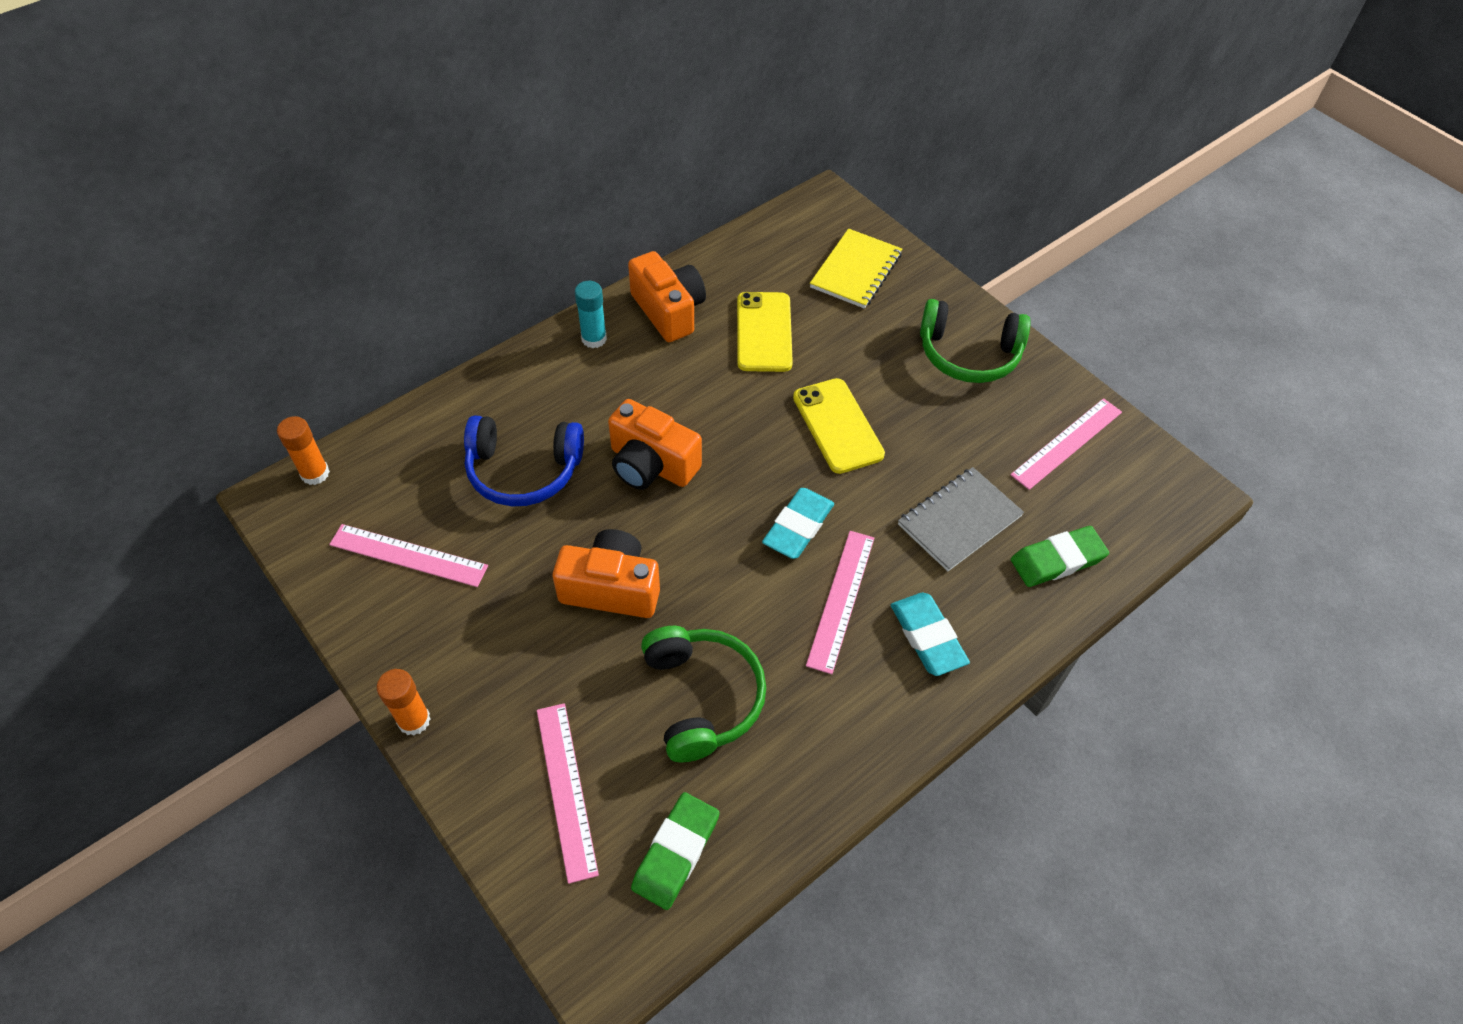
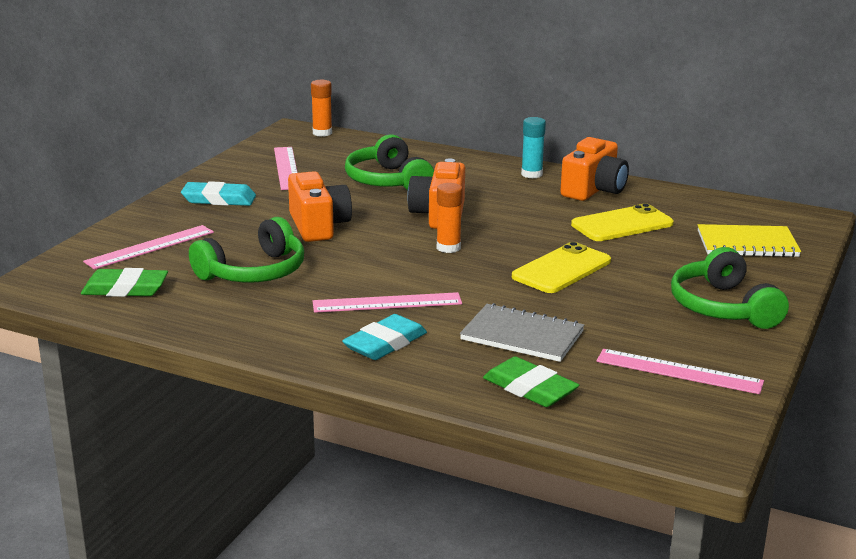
camera: 65 degrees right, 30 degrees down
orange glue stick [377,669,431,736] -> orange glue stick moved to [437,183,463,253]
blue headphones [464,415,584,506] -> green headphones [345,134,434,190]
turquoise eraser [762,488,834,559] -> turquoise eraser moved to [181,181,256,206]

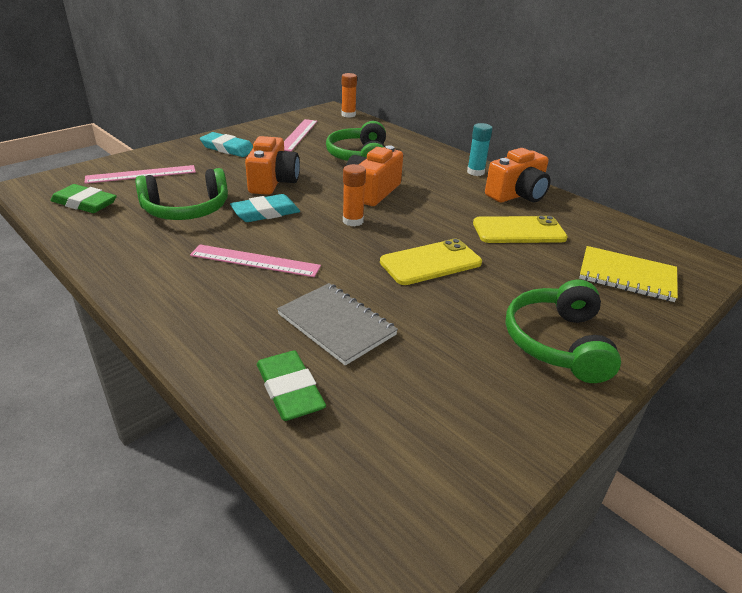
camera: 20 degrees right, 10 degrees up
turquoise eraser [342,314,427,360] -> turquoise eraser moved to [230,194,300,222]
pink ruler [596,349,764,394] -> none

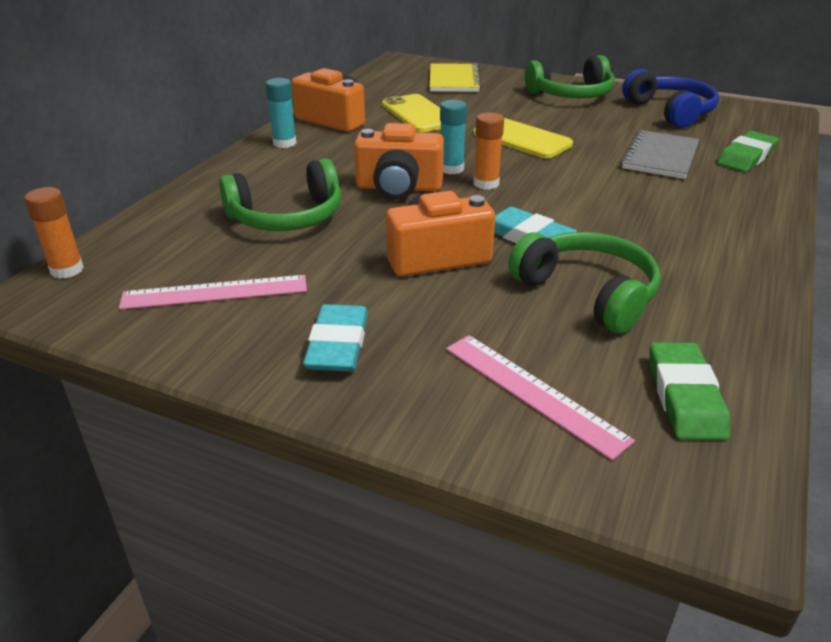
camera: 110 degrees left, 0 degrees up
pink ruler [190,245,321,277] -> none
none -> turquoise glue stick [440,100,467,174]
none -> blue headphones [622,69,719,128]

